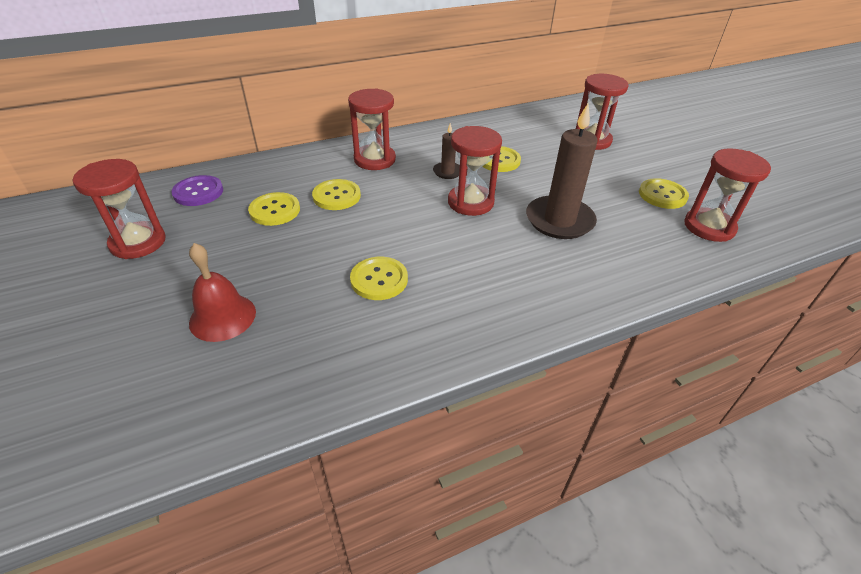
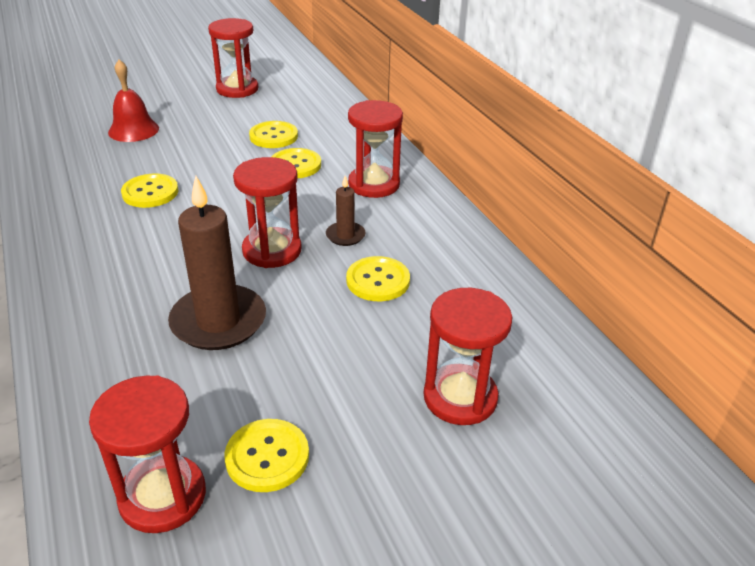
camera: 90 degrees right, 5 degrees down
purple button [172,175,223,206] -> none

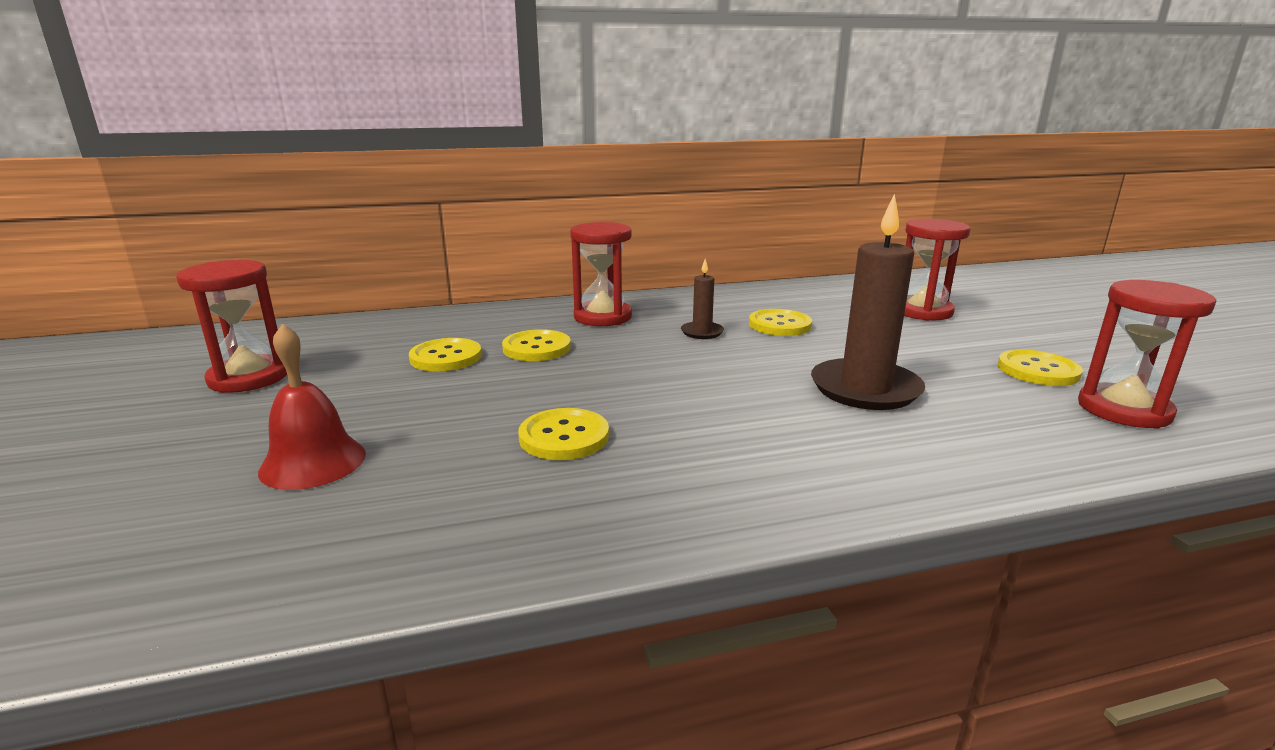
camera: 80 degrees left, 15 degrees down
red hourglass [233,157,302,268] -> none

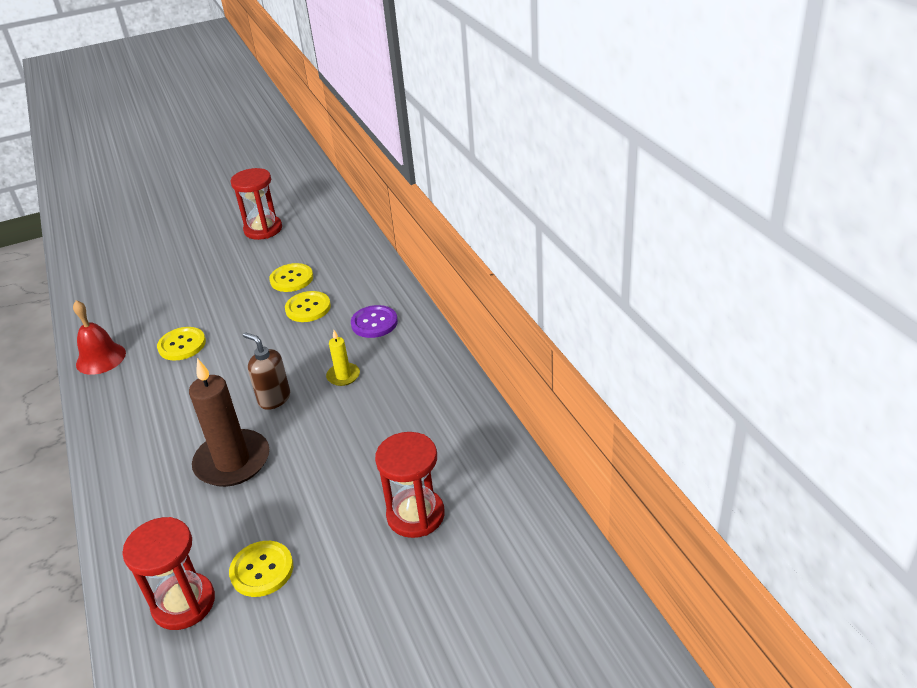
camera: 85 degrees right, 15 degrees up
red bell [258,323,366,490] -> red bell moved to [73,300,126,375]
red hourglass [570,222,632,326] -> purple button [351,305,398,338]
brown candle [681,259,724,339] -> yellow candle [326,330,360,386]
yellow button [749,309,812,336] -> none
none -> brown soap dispenser [243,332,290,410]

